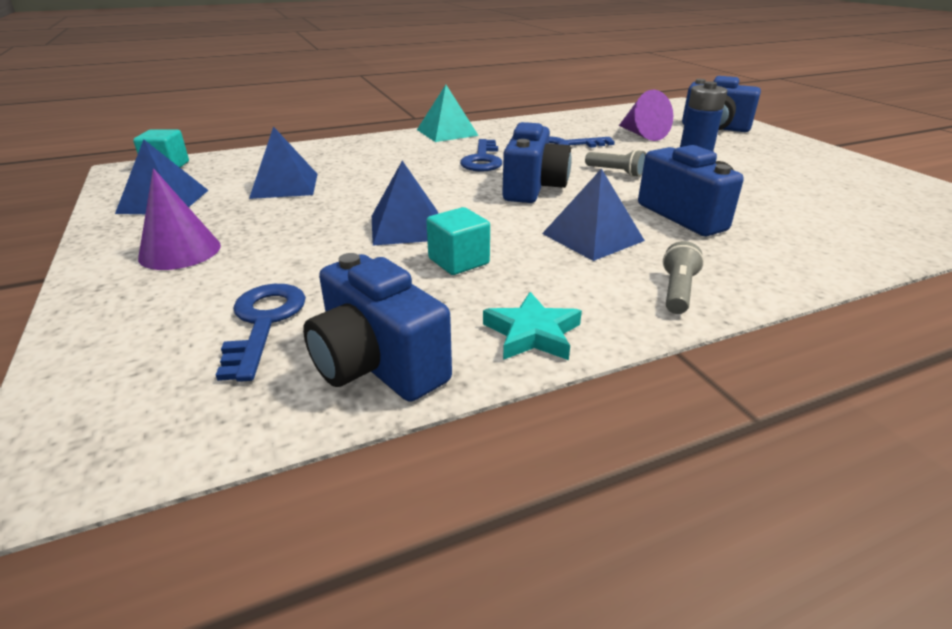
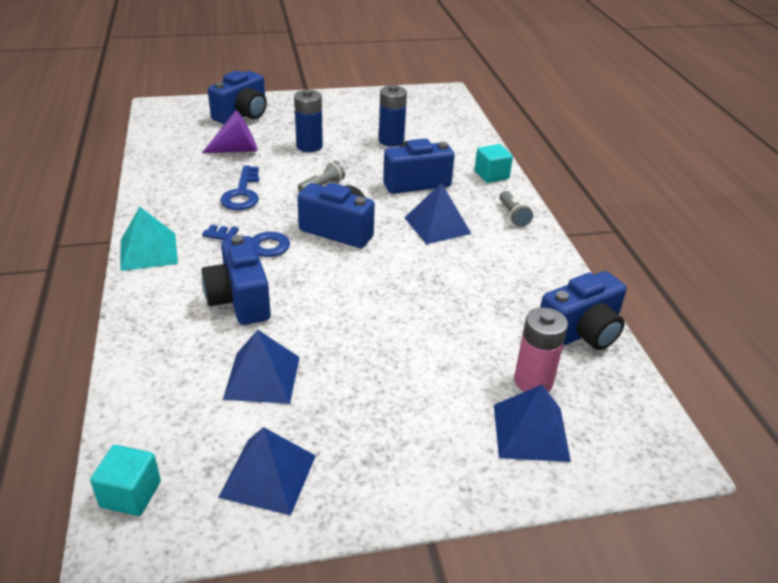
camera: 80 degrees left, 5 degrees up
purple cone [138,168,221,270] -> none
blue key [216,284,306,382] -> pink battery [514,307,568,392]
blue pyramid [372,161,438,246] -> blue pyramid moved to [494,385,571,462]
turquoise cube [426,207,490,275] -> turquoise cube moved to [475,144,513,183]
turquoise star [483,292,582,360] -> none
grey flashlight [663,241,704,314] -> grey flashlight turned 135 degrees counterclockwise [499,191,533,227]
none -> blue camera [202,235,271,325]
none -> blue battery [379,85,407,147]

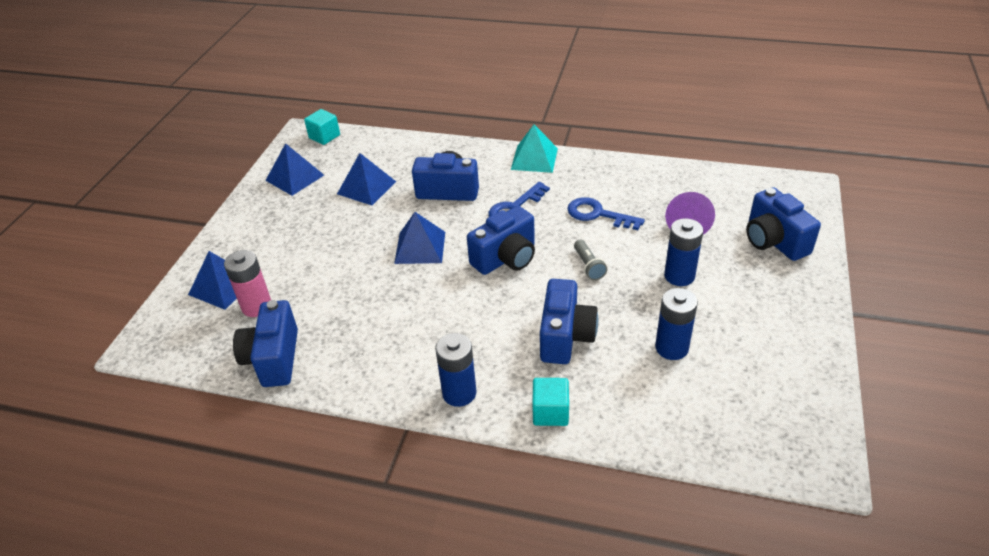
camera: 120 degrees right, 5 degrees up
blue pyramid [404,183,472,244] -> blue pyramid moved to [394,212,445,264]
grey flashlight [499,191,533,227] -> blue battery [435,333,476,407]

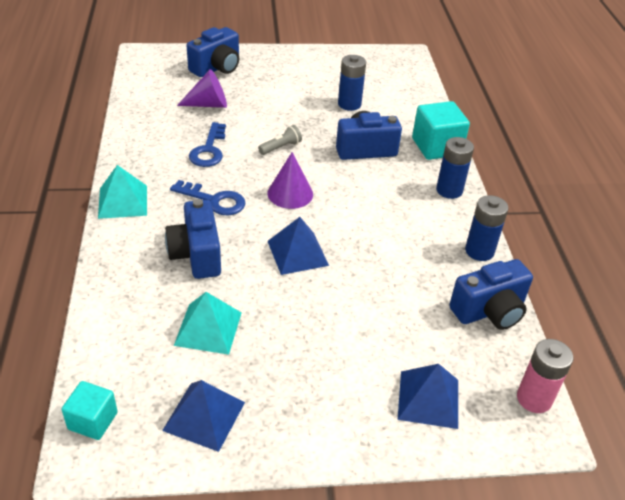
camera: 115 degrees left, 0 degrees up
pink battery [224,250,271,317] -> pink battery moved to [517,339,573,413]
blue pyramid [337,153,396,205] -> turquoise pyramid [174,292,241,355]
blue camera [467,206,535,275] -> purple cone [268,152,313,209]
turquoise cube [532,378,569,426] -> turquoise cube [412,101,470,160], size x1.62
blue battery [664,218,703,286] -> blue battery moved to [465,195,508,261]

